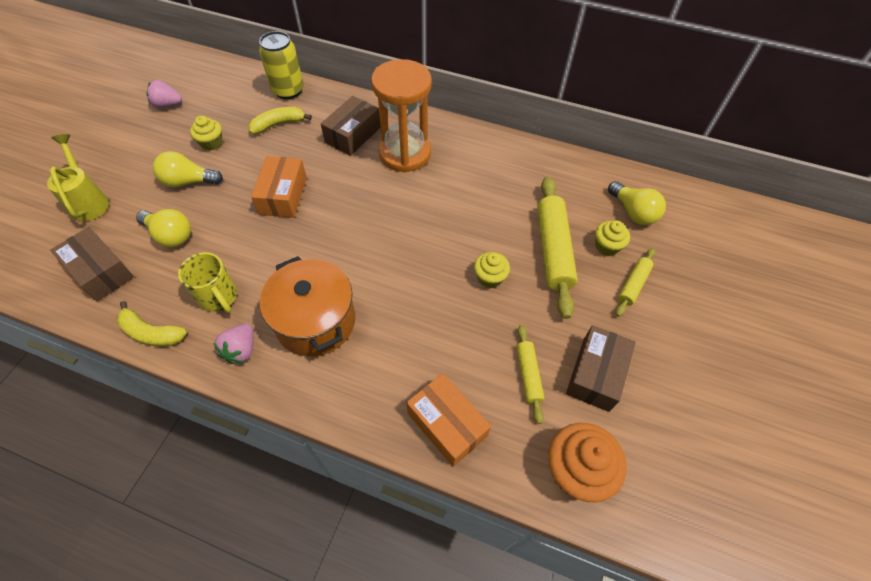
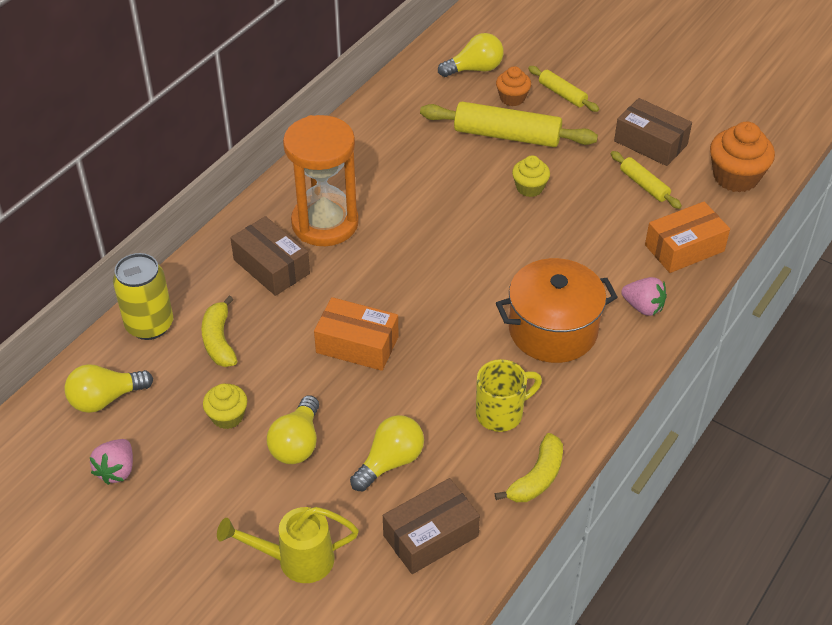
camera: 75 degrees left, 10 degrees down
pink strawberry [213,324,253,364] -> pink strawberry moved to [621,277,667,316]
yellow rolling pin [517,325,544,424] -> yellow rolling pin turned 45 degrees clockwise [611,151,682,209]
yellow cupcake [595,221,630,256] -> orange cupcake [496,66,531,106]
none -> yellow light bulb [64,364,153,413]

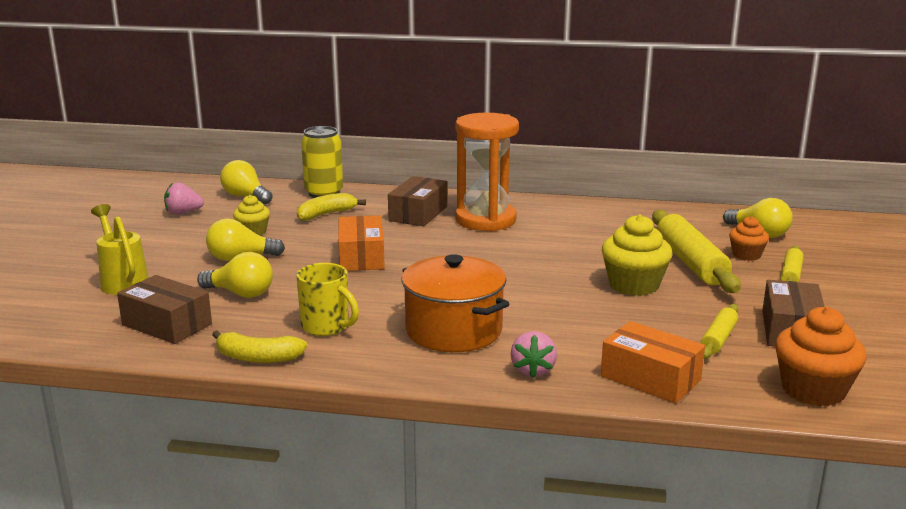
camera: 65 degrees right, 25 degrees down
yellow cupcake [512,155,550,197] -> yellow cupcake [602,214,673,296], size x1.69

